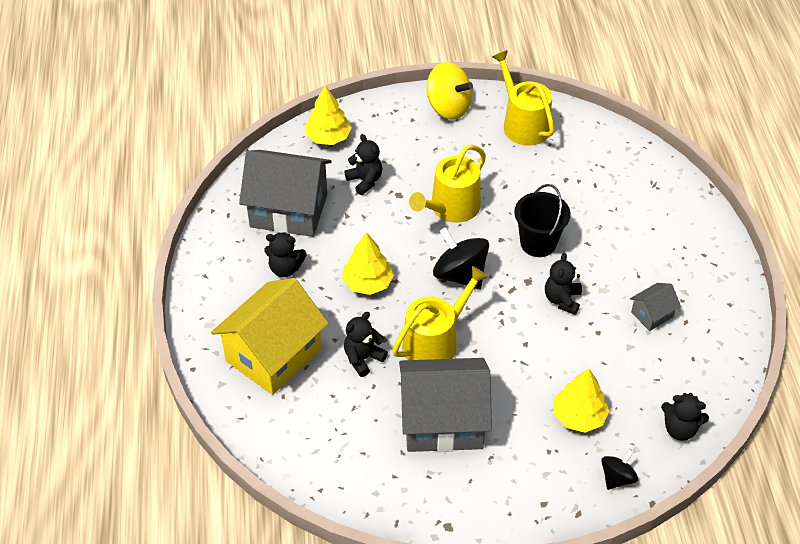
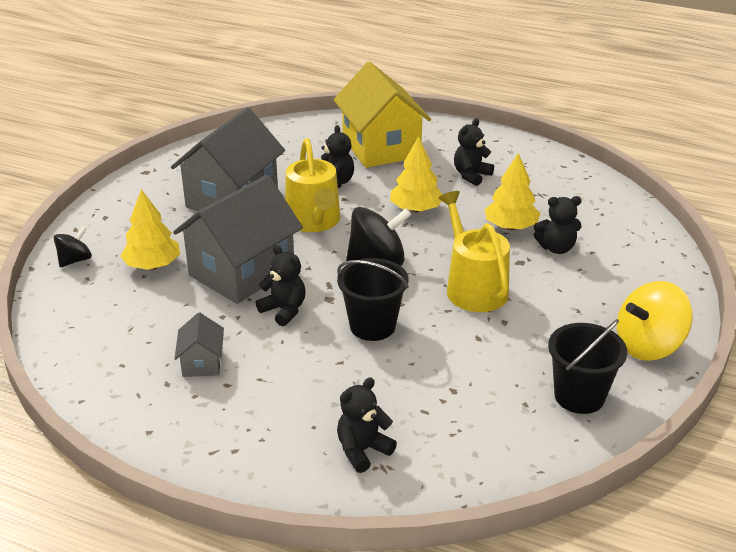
camera: 120 degrees right, 15 degrees down
grey house [239,150,332,237] -> grey house moved to [173,175,303,304]
yellow tree [306,85,352,145] -> yellow tree moved to [484,153,541,230]
yellow watering can [492,50,555,146] -> black bucket [548,319,627,414]
black spinning top [601,449,638,490] -> black spinning top turned 120 degrees counterclockwise [54,226,92,267]
black teddy bear [661,393,709,441] -> black teddy bear moved to [337,377,397,473]

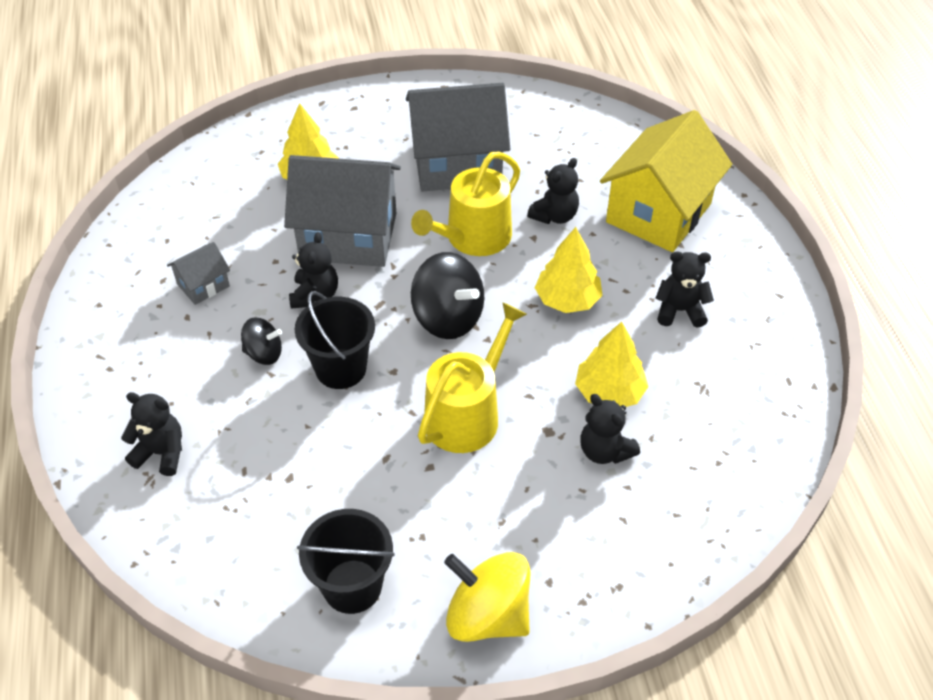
camera: 55 degrees right, 15 degrees up
black spinning top [54,226,92,267] -> black spinning top moved to [241,317,282,365]

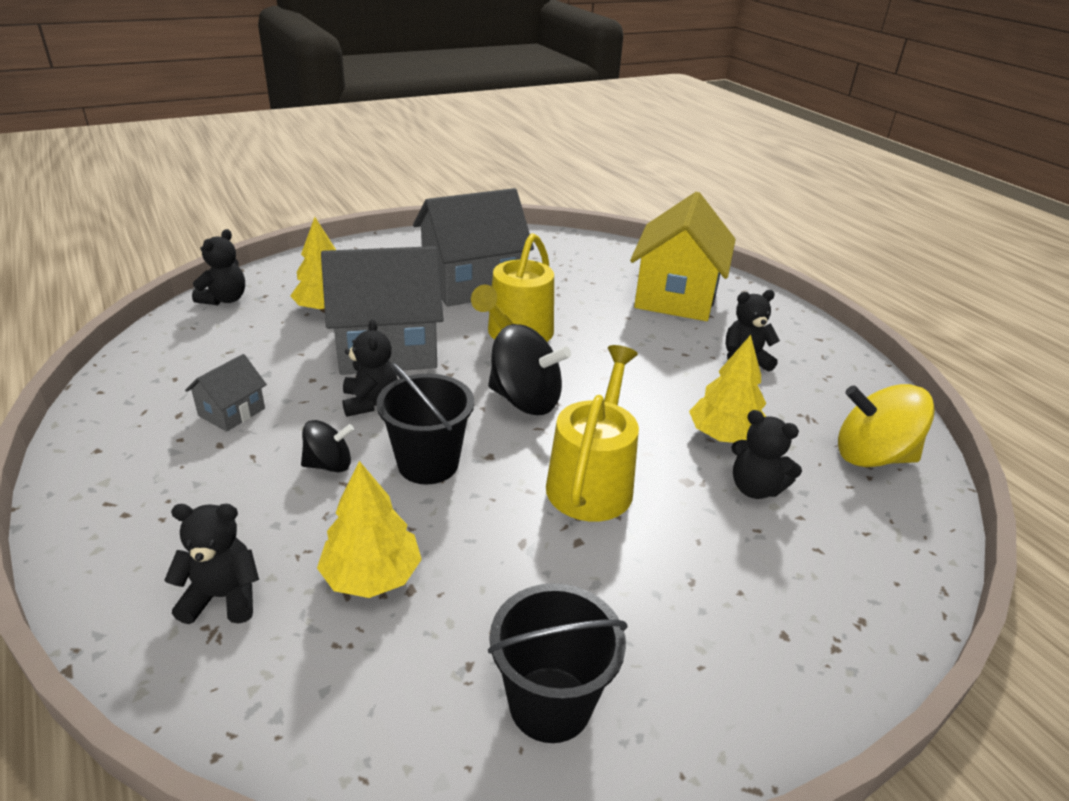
camera: 20 degrees left, 15 degrees down
yellow spinning top [444,552,530,642] -> yellow spinning top moved to [838,384,935,467]
black teddy bear [527,158,579,224] -> black teddy bear moved to [192,229,245,305]
yellow tree [535,227,603,313] -> yellow tree moved to [317,461,422,598]

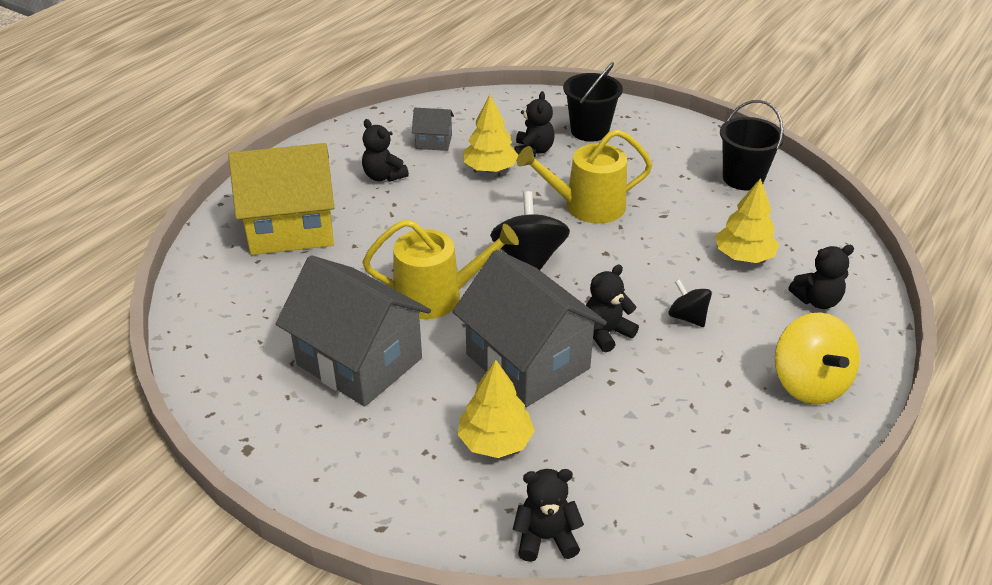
camera: 115 degrees left, 5 degrees up
black teddy bear [164,504,259,624] -> black teddy bear turned 75 degrees counterclockwise [788,245,854,309]
grey house [185,354,267,432] -> grey house moved to [412,108,454,151]
black bucket [376,362,474,484] -> black bucket moved to [563,62,623,142]
yellow spinning top [838,384,935,467] -> yellow spinning top moved to [775,312,860,405]

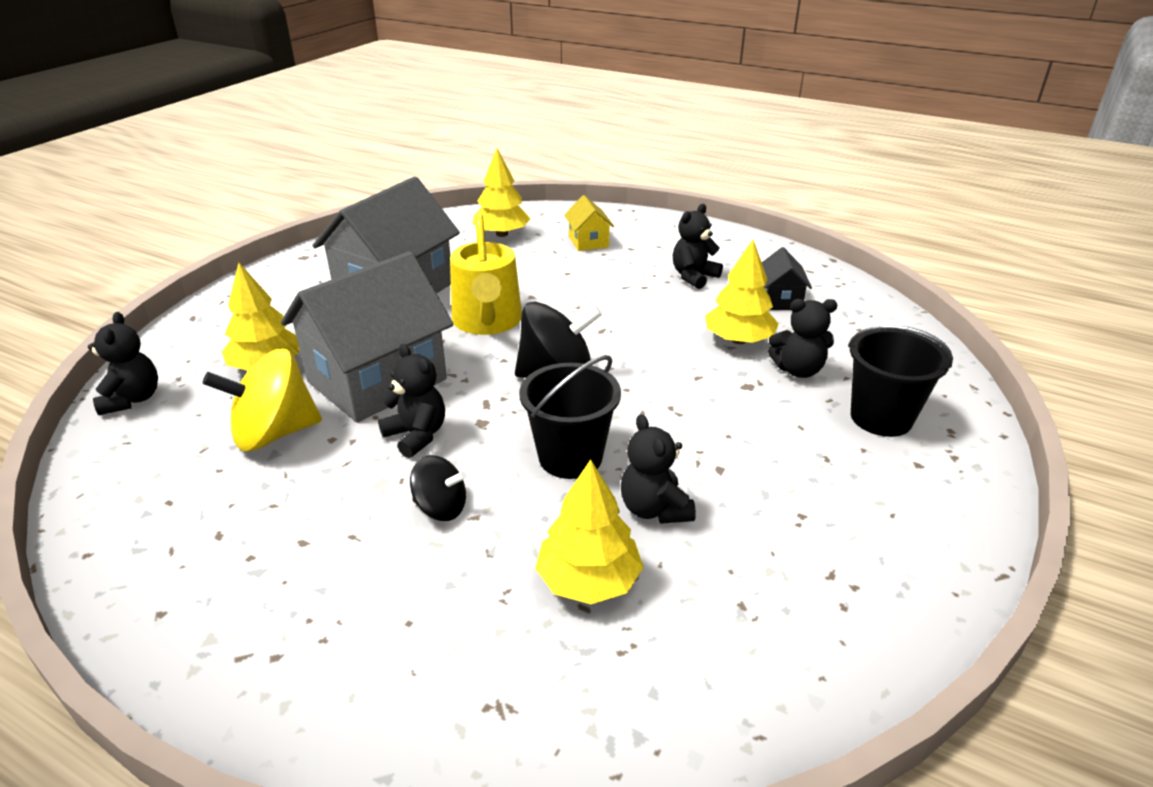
camera: 85 degrees right, 5 degrees down
yellow house [228,143,334,255] -> yellow house [564,195,614,251], size x0.45
grey house [412,108,454,151] -> black house [762,247,812,310]
yellow watering can [517,129,653,223] -> none
black spinning top [668,279,712,327] -> black spinning top turned 60 degrees clockwise [410,455,467,521]
black bucket [720,100,784,190] -> black bucket moved to [519,355,621,479]
yellow spinning top [775,312,860,405] -> yellow spinning top moved to [203,348,322,452]
black teddy bear [788,245,854,309] -> black teddy bear moved to [621,414,696,524]
none -> yellow tree [473,148,531,237]

